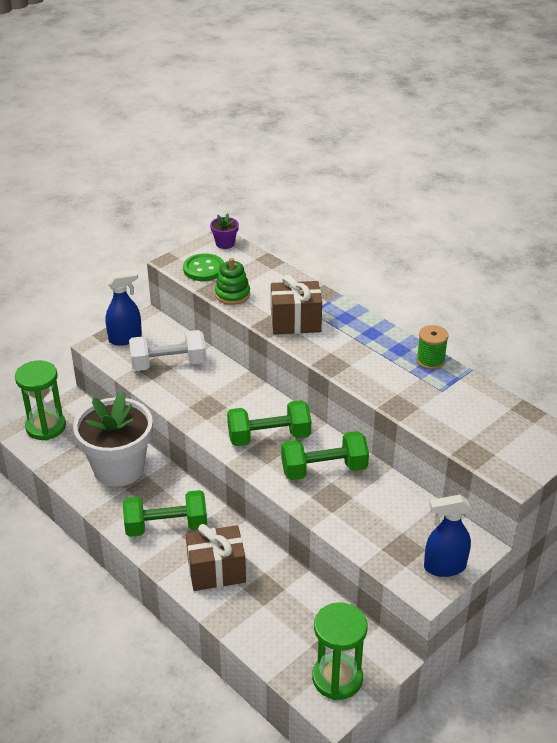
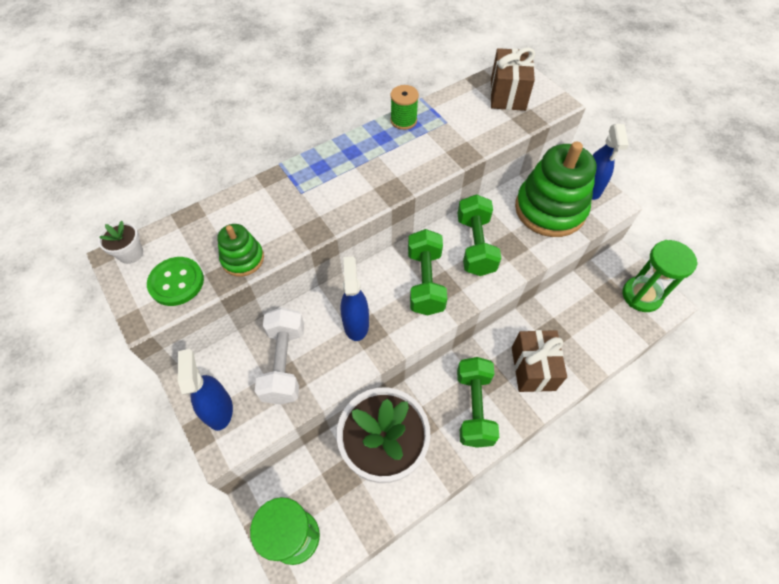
camera: 80 degrees left, 20 degrees up
purple flower pot [210,213,239,249] -> white flower pot [98,221,143,264]
brown gift [271,275,322,334] -> brown gift moved to [490,47,535,111]
none -> blue spray bottle [341,256,369,341]
none -> green stacking toy [515,141,597,237]

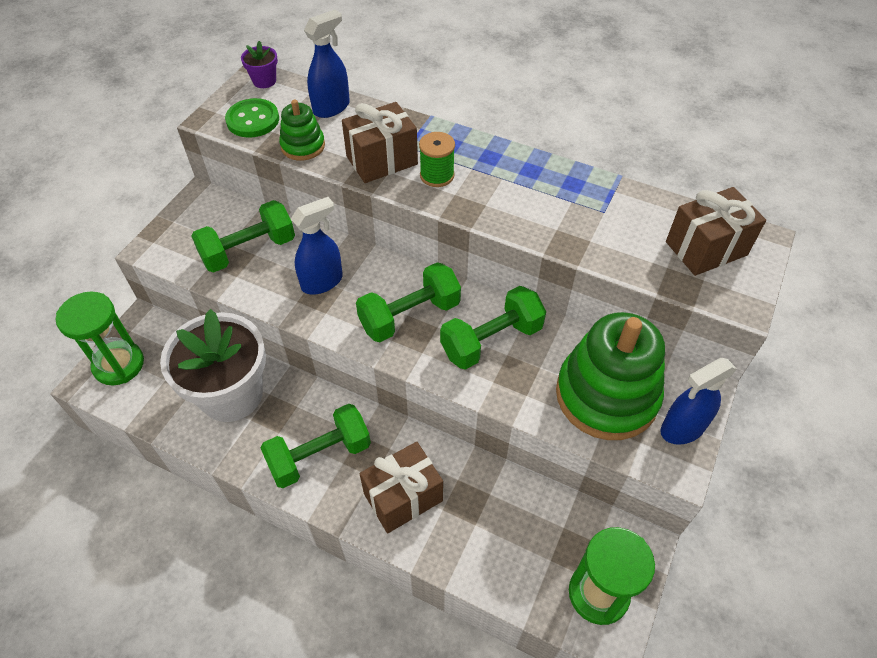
camera: 60 degrees right, 5 degrees down
white flower pot [98,221,143,264] -> purple flower pot [241,41,278,88]
blue spray bottle [178,349,233,431] -> blue spray bottle moved to [304,10,350,118]
white dumbbell [255,307,304,405] -> green dumbbell [191,200,295,273]
green spool [390,85,419,130] -> green spool moved to [419,132,455,187]
none -> brown gift [342,102,418,183]

